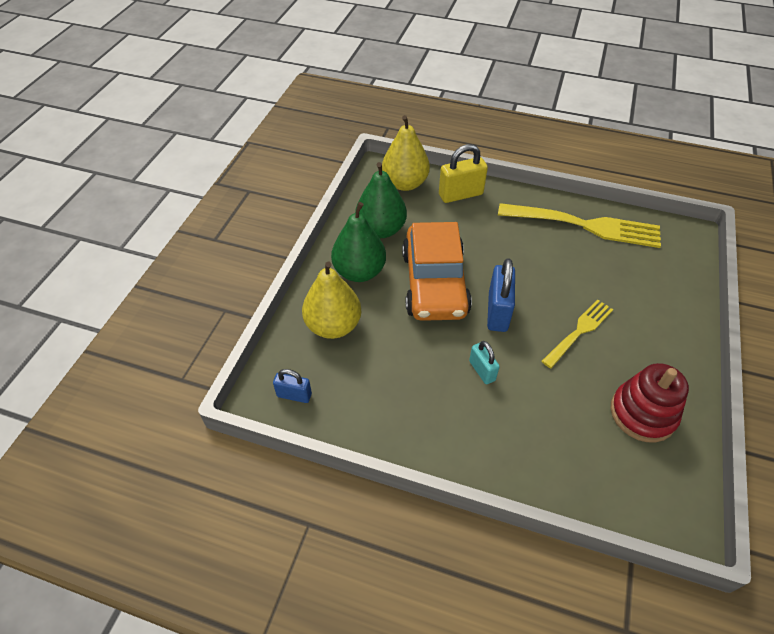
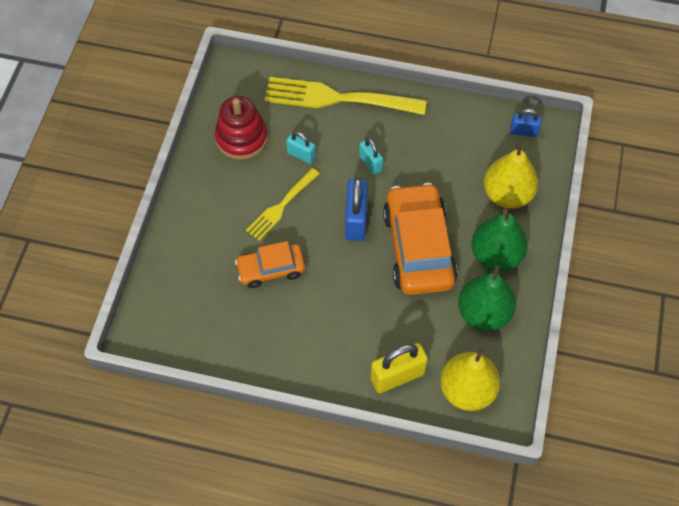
camera: 175 degrees right, 10 degrees up
yellow fork [498,203,661,248] -> yellow fork moved to [265,77,427,115]
none -> orange car [235,241,305,288]
none -> turquoise padlock [286,132,316,164]

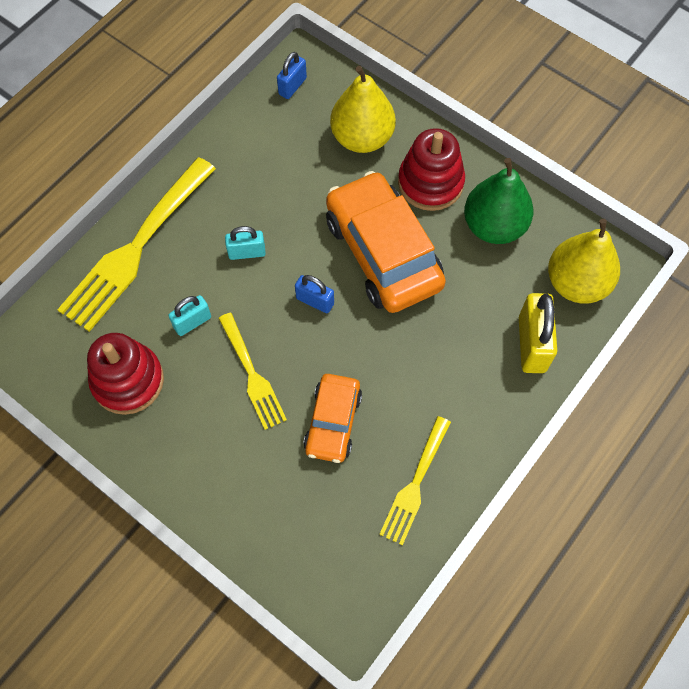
camera: 65 degrees left, 5 degrees up
blue padlock [345,177,368,241] -> blue padlock [295,275,334,313], size x0.59
orange car [383,183,458,295] -> orange car turned 45 degrees clockwise [326,171,446,313]
green pear [471,209,528,271] -> red stacking toy [398,128,465,211]
none -> yellow fork [379,416,451,545]

